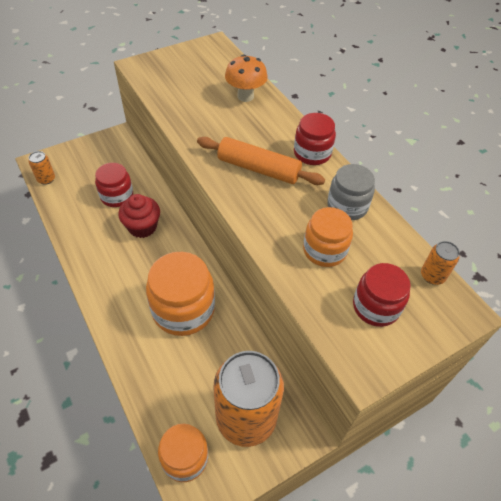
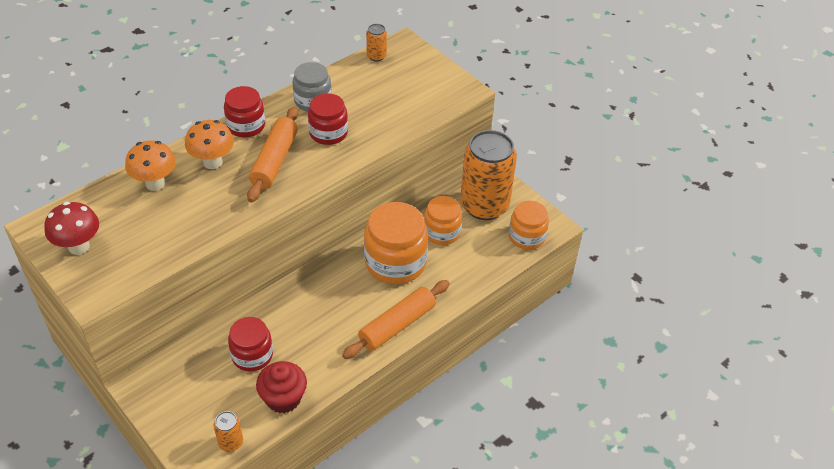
camera: 100 degrees left, 5 degrees down
red cupcake [118,194,160,238] -> red cupcake moved to [256,361,307,413]
orange jar [303,207,353,267] -> orange jar moved to [424,196,462,245]
red jar [353,263,411,327] -> red jar moved to [308,93,348,145]
none -> red mushroom [44,202,99,255]
none -> orange mushroom [185,120,234,169]
none -> orange rolling pin [342,280,450,359]

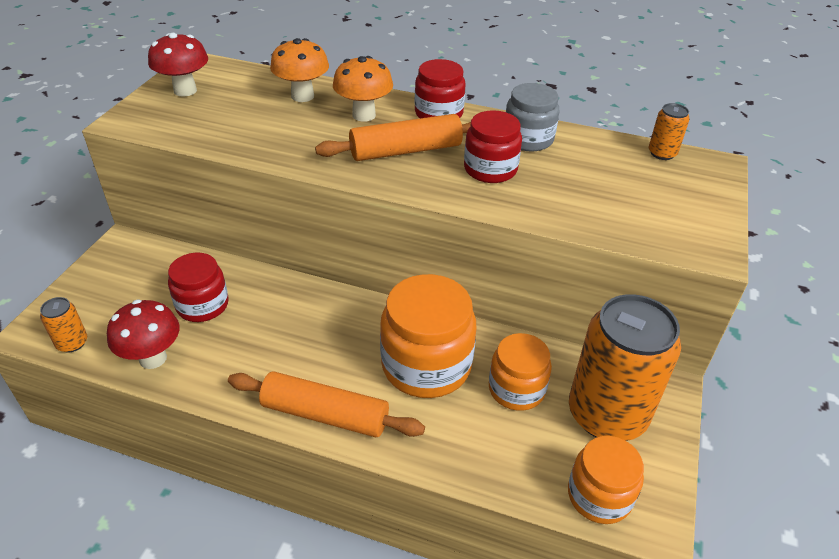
camera: 60 degrees right, 5 degrees down
red cupcake [256,361,307,413] -> red mushroom [107,300,180,369]

